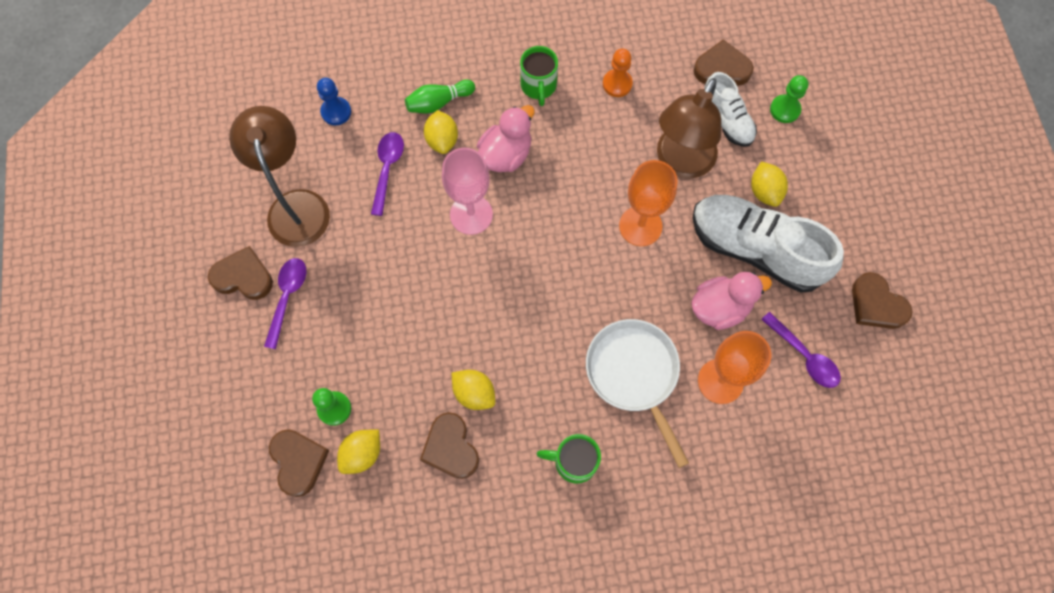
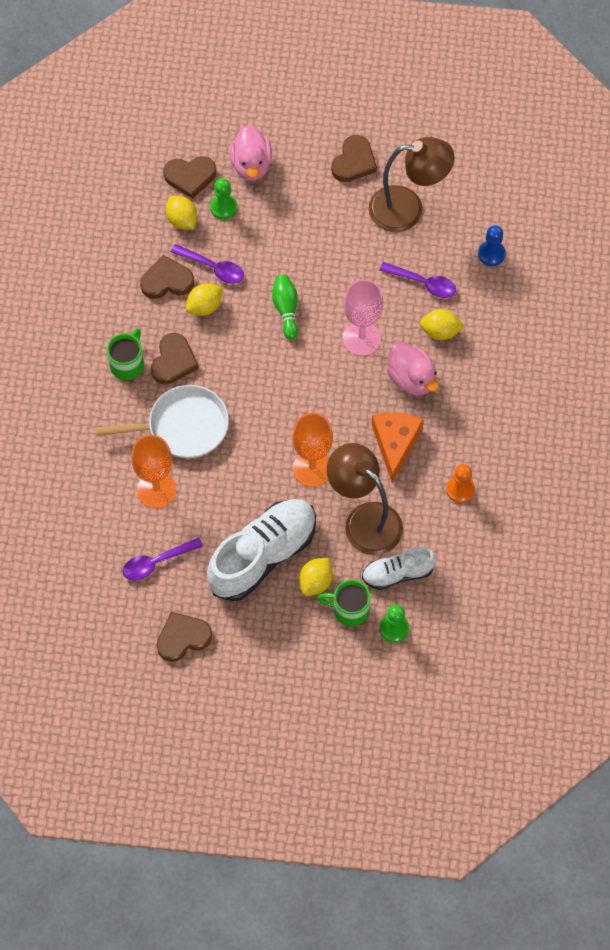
camera: 105 degrees right, 5 degrees down
purple spoon [264,258,306,349] -> purple spoon moved to [171,244,244,284]
green bowling pin [405,79,475,114] -> green bowling pin moved to [272,275,298,340]
green mug [520,46,558,106] -> green mug moved to [318,580,370,627]
pink duck [691,272,772,330] -> pink duck moved to [230,125,272,181]
brown heart [694,39,754,86] -> brown heart moved to [151,333,199,385]
yellow lemon [751,161,788,207] -> yellow lemon turned 60 degrees counterclockwise [299,557,333,596]
none -> orange cheese [372,412,424,483]

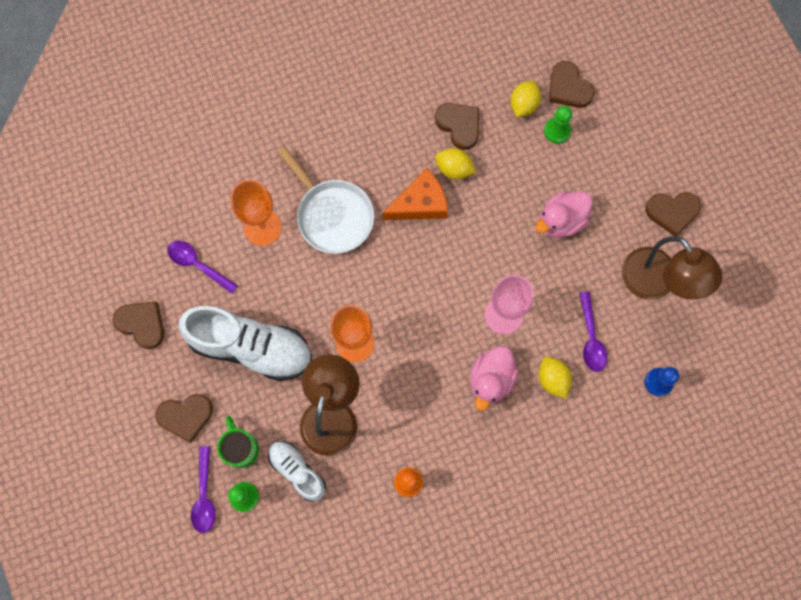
camera: 60 degrees right, 10 degrees up
green mug [107,328,144,380] -> none
brown heart [151,333,199,385] -> brown heart moved to [155,394,213,443]
purple spoon [171,244,244,284] -> purple spoon moved to [191,446,216,533]
pink duck [230,125,272,181] -> pink duck moved to [536,191,593,238]
green bowling pin [272,275,298,340] -> none
yellow lemon [299,557,333,596] -> none
orange cheese [372,412,424,483] -> orange cheese moved to [382,168,448,220]

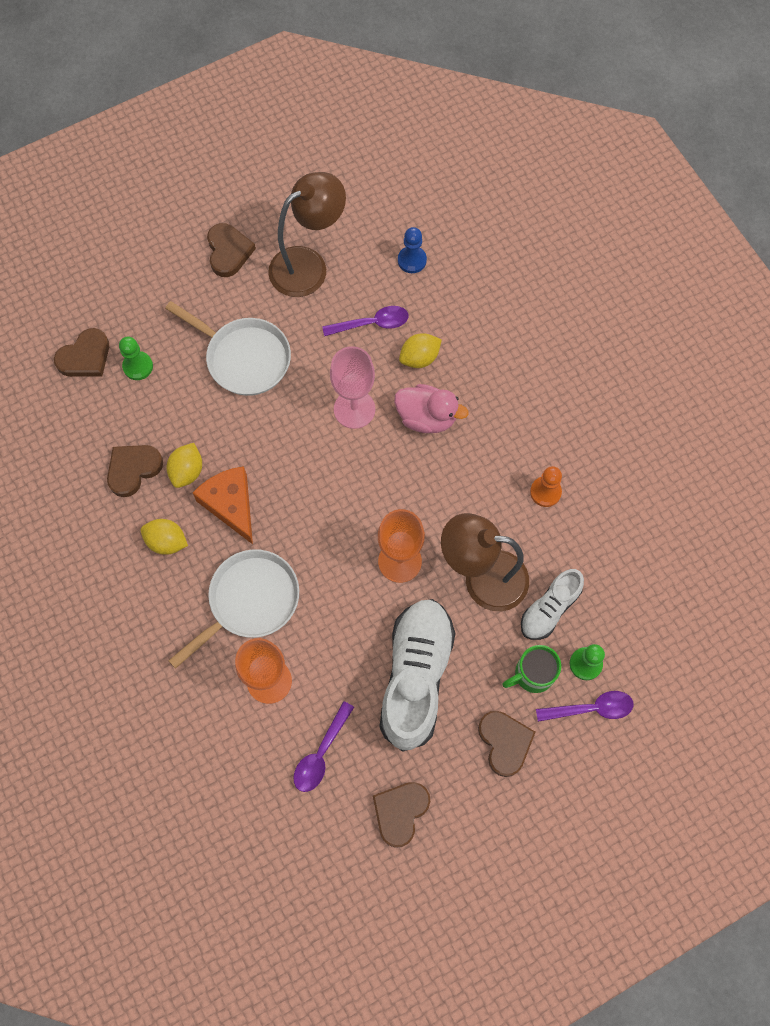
camera: 95 degrees left, 5 degrees down
yellow lemon [510,81,541,117] -> yellow lemon moved to [140,519,188,555]
pink duck [536,191,593,238] -> white pan [165,301,291,396]

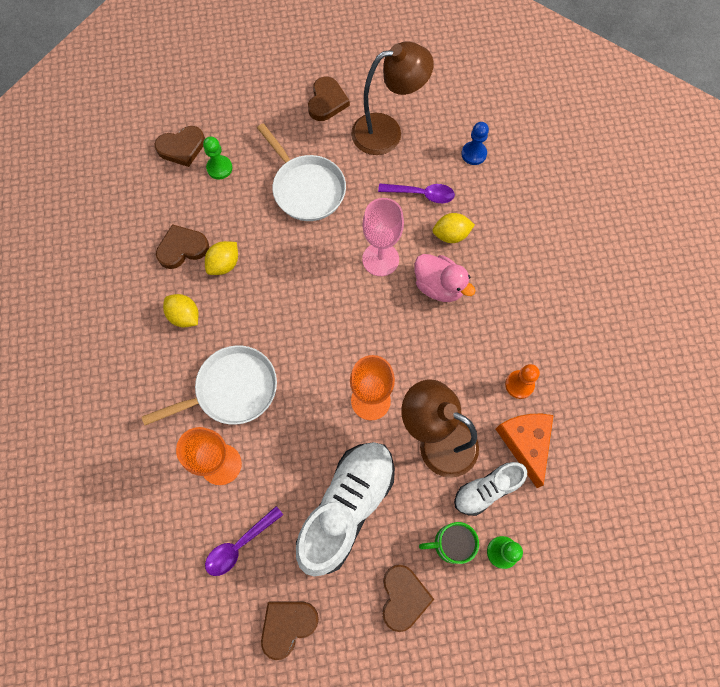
camera: 20 degrees right, 0 degrees up
orange cheese [193,466,253,544] -> orange cheese moved to [496,414,554,488]
purple spoon [536,691,634,722] -> none

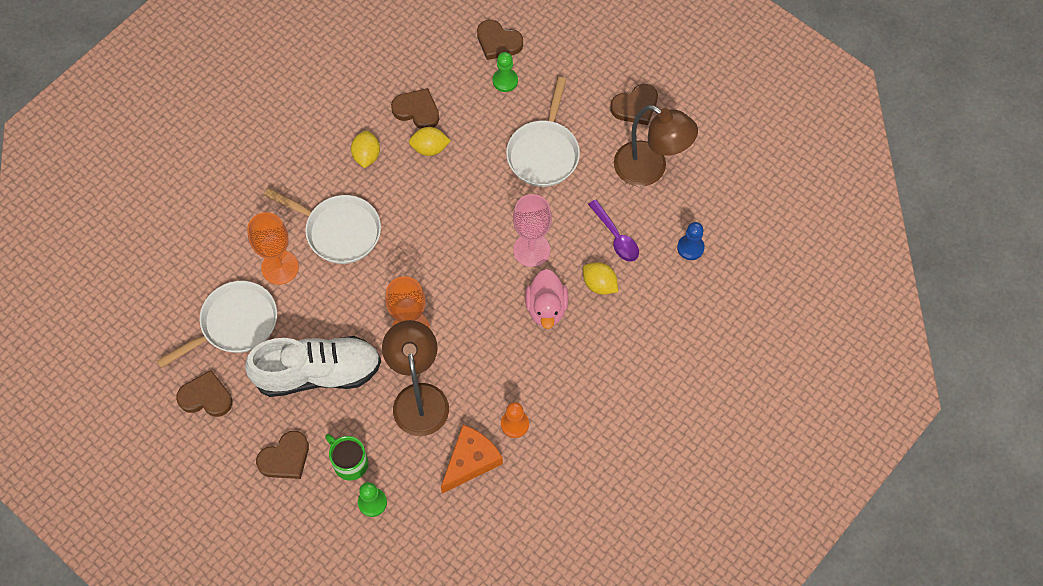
camera: 50 degrees right, 5 degrees down
purple spoon [205,506,283,576] -> white pan [157,281,277,368]
white shoe [454,462,527,516] -> none

